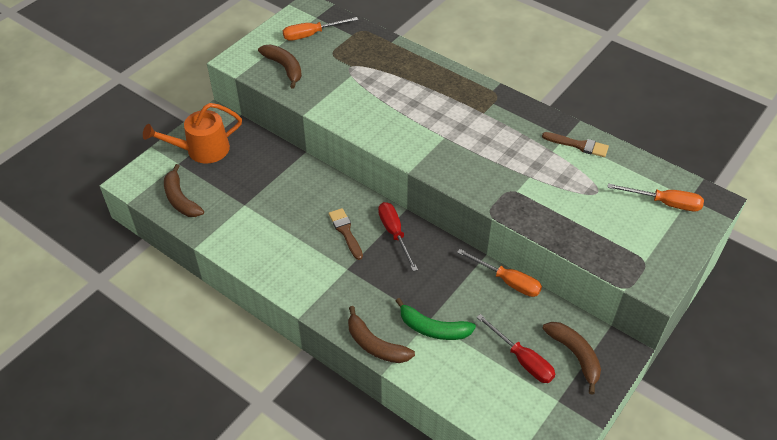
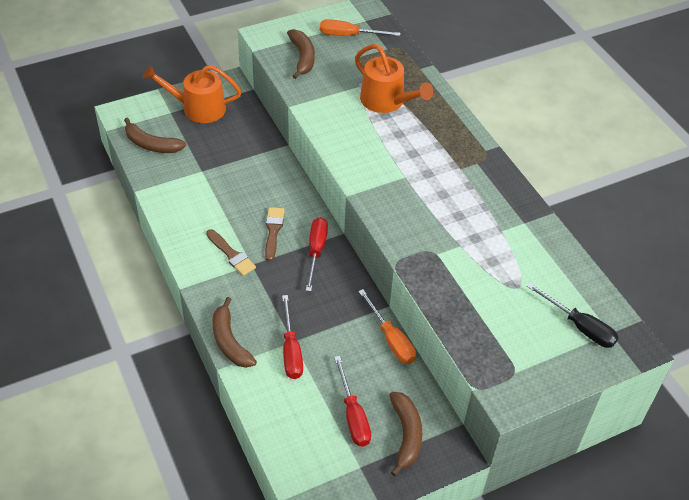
camera: 25 degrees right, 0 degrees up
brown banana [164,164,204,217] -> brown banana turned 60 degrees counterclockwise [124,118,186,153]
green banana [396,298,476,340] -> red screwdriver [282,295,303,379]
brown brush [542,132,609,157] -> brown brush moved to [206,229,256,276]
orange screwdriver [607,183,704,211] -> black screwdriver [527,283,618,348]
none -> orange watering can [355,44,433,113]

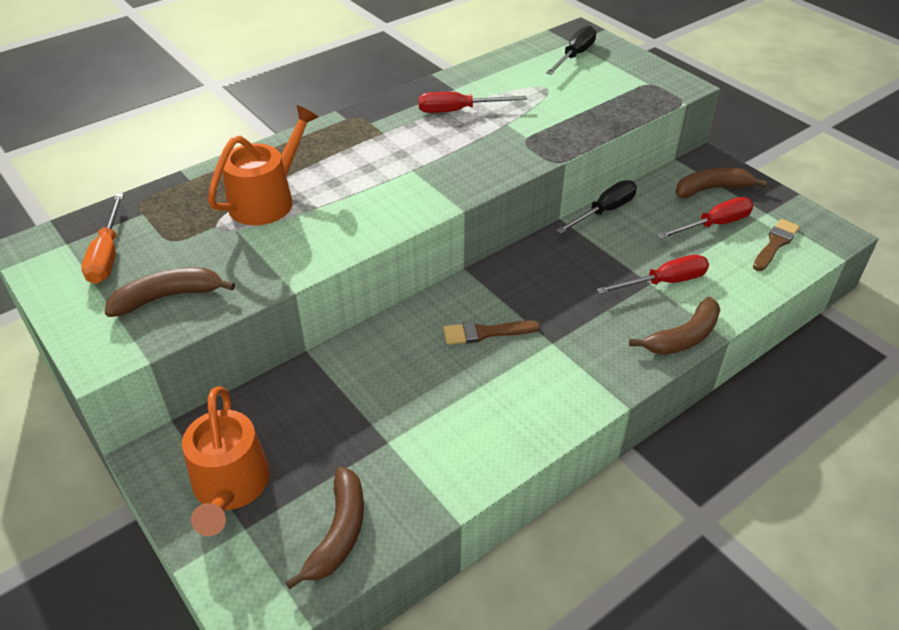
camera: 100 degrees left, 5 degrees down
brown brush [206,229,256,276] -> brown brush moved to [753,219,800,271]
red screwdriver [306,217,328,292] -> red screwdriver moved to [418,92,527,113]
orange screwdriver [358,289,416,364] -> black screwdriver [556,180,637,234]

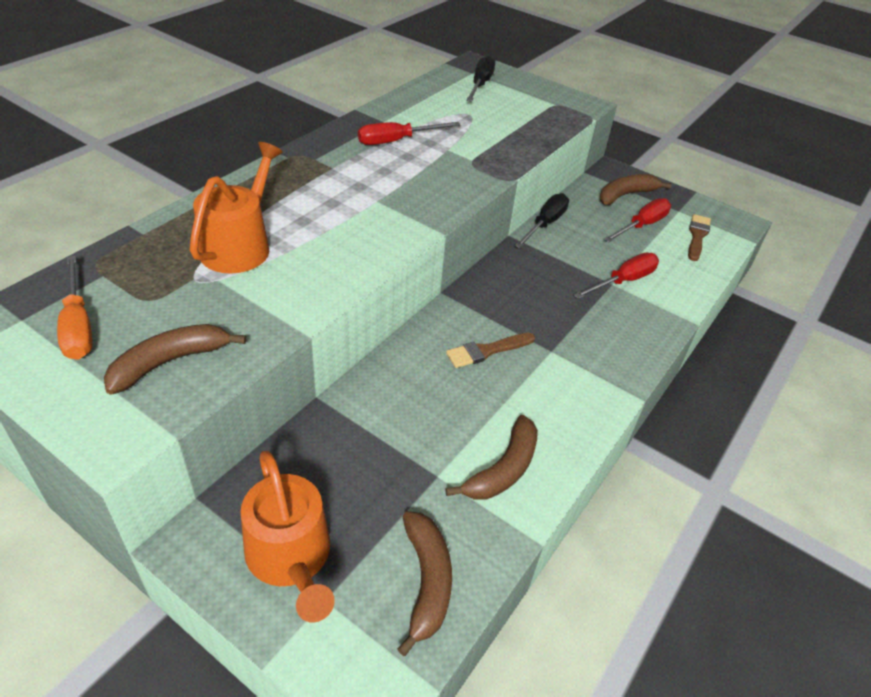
camera: 20 degrees left, 0 degrees up
brown banana [629,297,720,355] -> brown banana moved to [445,415,538,500]

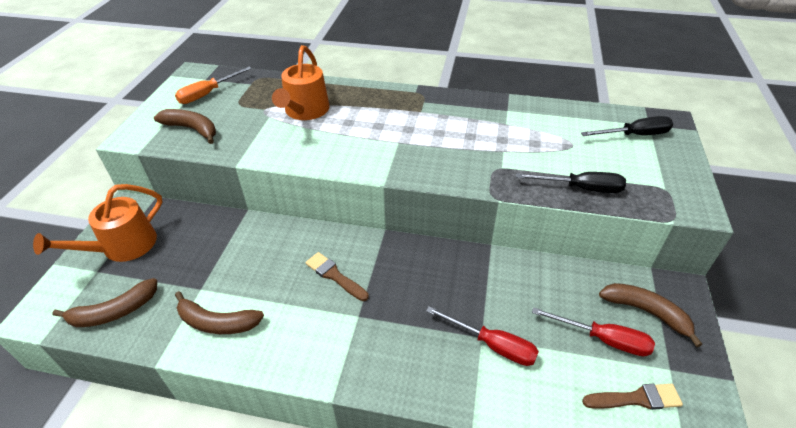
camera: 70 degrees right, 0 degrees up
orange watering can [190,142,283,274] -> orange watering can turned 105 degrees clockwise [272,45,330,120]
red screwdriver [358,122,461,145] -> none
black screwdriver [514,193,569,249] -> black screwdriver moved to [516,172,626,193]

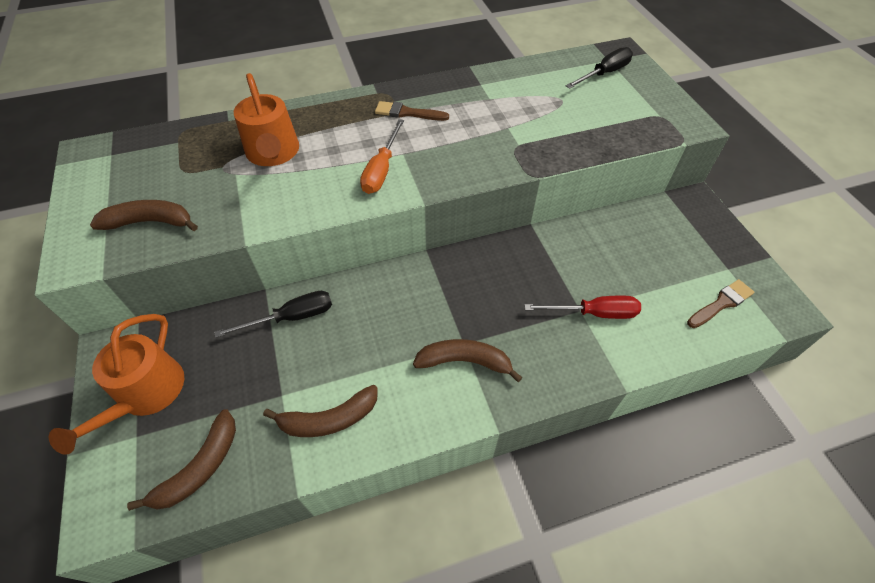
camera: 30 degrees left, 10 degrees up
orange screwdriver [175,67,252,104] -> orange screwdriver moved to [360,119,404,194]
brown brush [305,252,369,301] -> brown brush moved to [375,101,449,121]
black screwdriver [516,172,626,193] -> black screwdriver moved to [214,291,332,338]
red screwdriver [532,307,655,356] -> none
brown banana [599,283,702,347] -> brown banana moved to [413,339,522,382]

